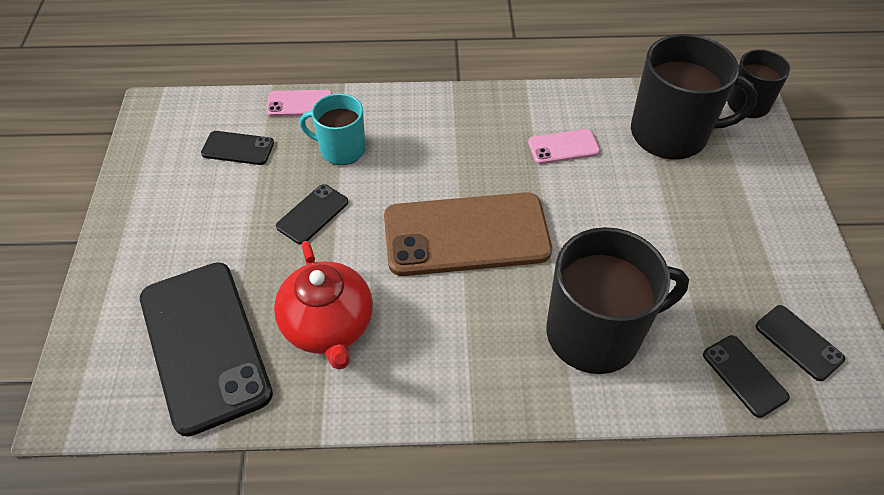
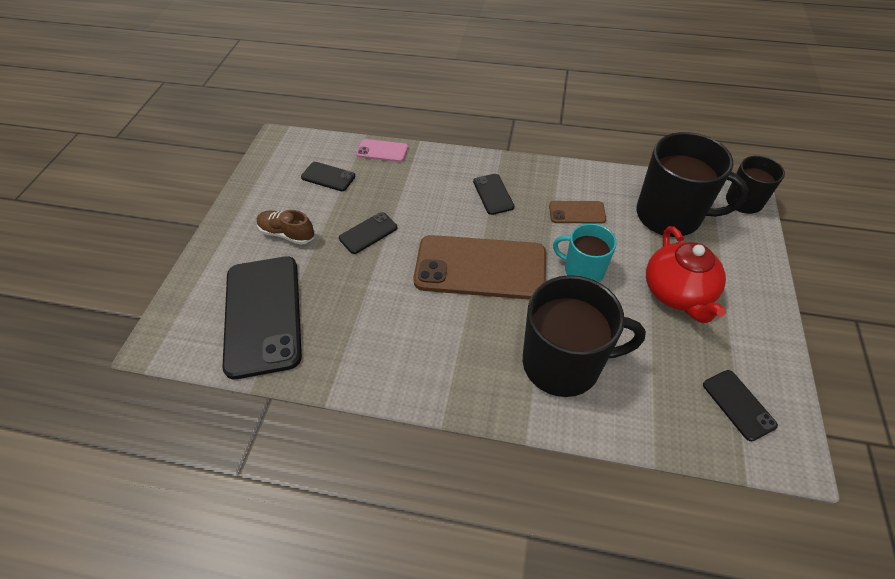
camera: 15 degrees right, 0 degrees up
red teapot [274,241,373,370] -> red teapot moved to [646,226,726,323]
turquoise mug [300,94,365,165] -> turquoise mug moved to [553,223,617,282]
pink phone [528,129,600,164] -> brown phone [549,201,606,223]
black phone [703,335,790,418] -> black phone moved to [473,174,514,215]
none -> brown shoe [257,210,315,245]

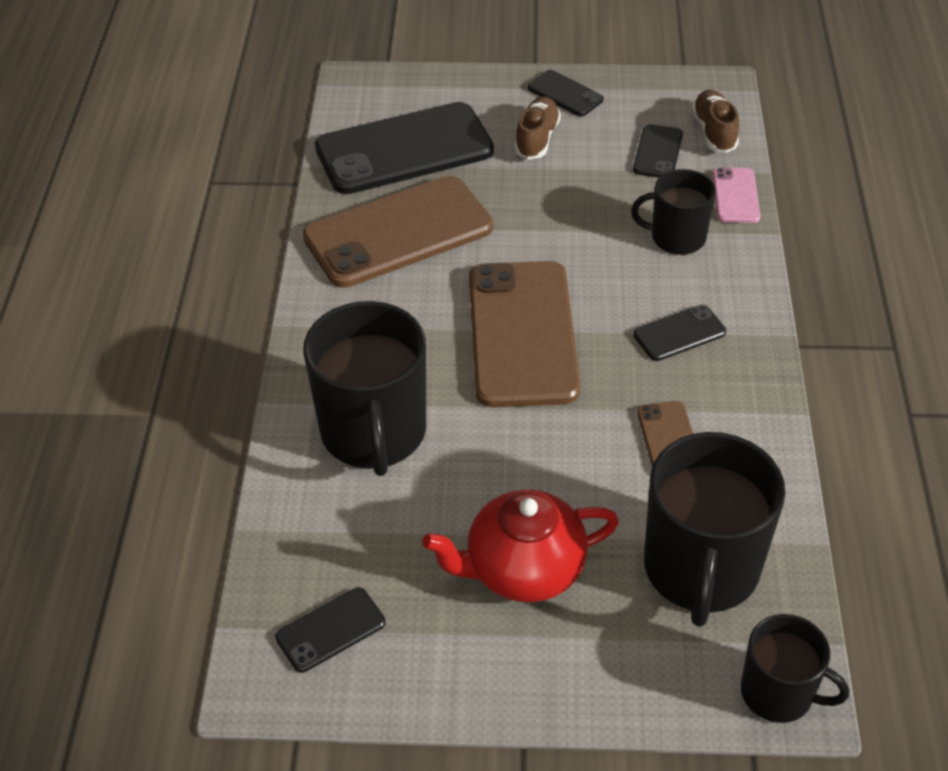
camera: 80 degrees right, 5 degrees down
black phone [339,212,397,254] -> black phone moved to [528,70,603,116]
turquoise mug [553,223,617,282] -> none
none -> brown phone [303,176,493,288]
none -> black mug [631,169,716,255]
none -> brown shoe [692,90,739,153]

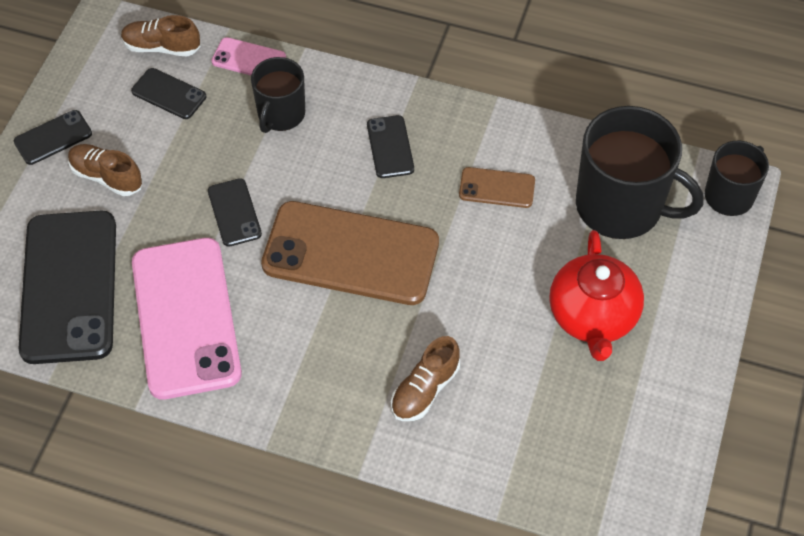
camera: 75 degrees left, 10 degrees up
black phone [275,587,385,673] -> black phone moved to [208,178,262,247]
brown phone [303,176,493,288] -> pink phone [132,238,242,399]
black mug [303,301,426,476] -> brown shoe [391,336,460,421]

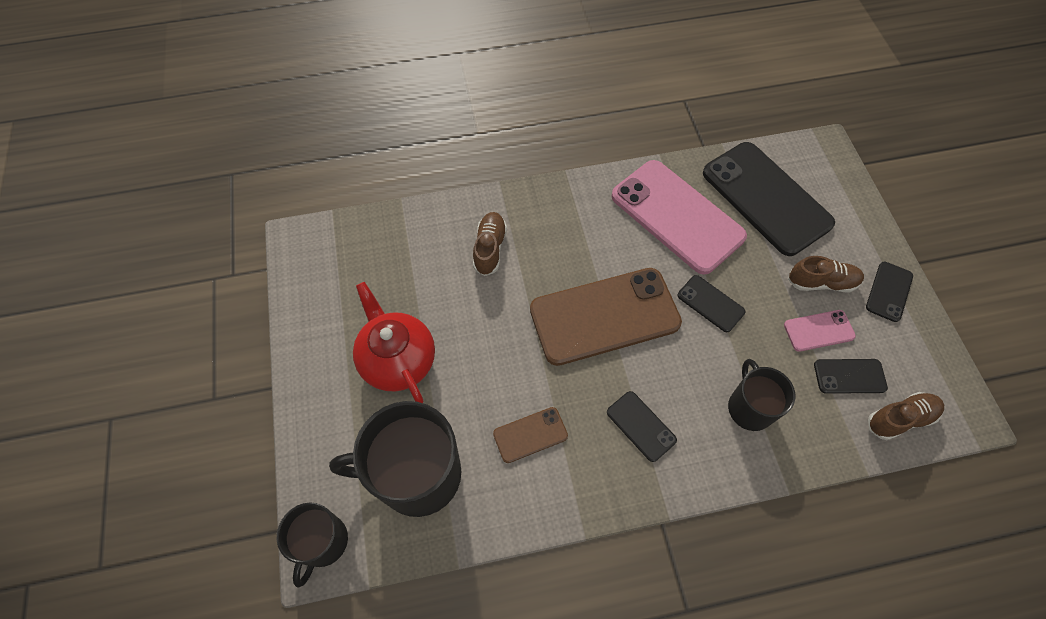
camera: 150 degrees right, 5 degrees up
pink phone [211,37,286,75] -> pink phone moved to [784,310,856,352]

